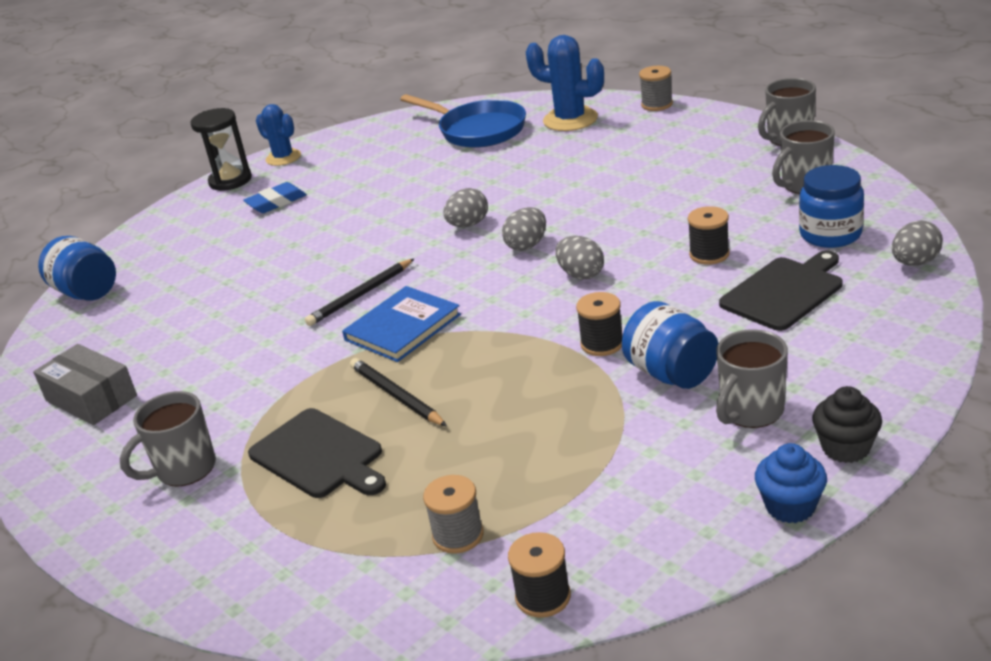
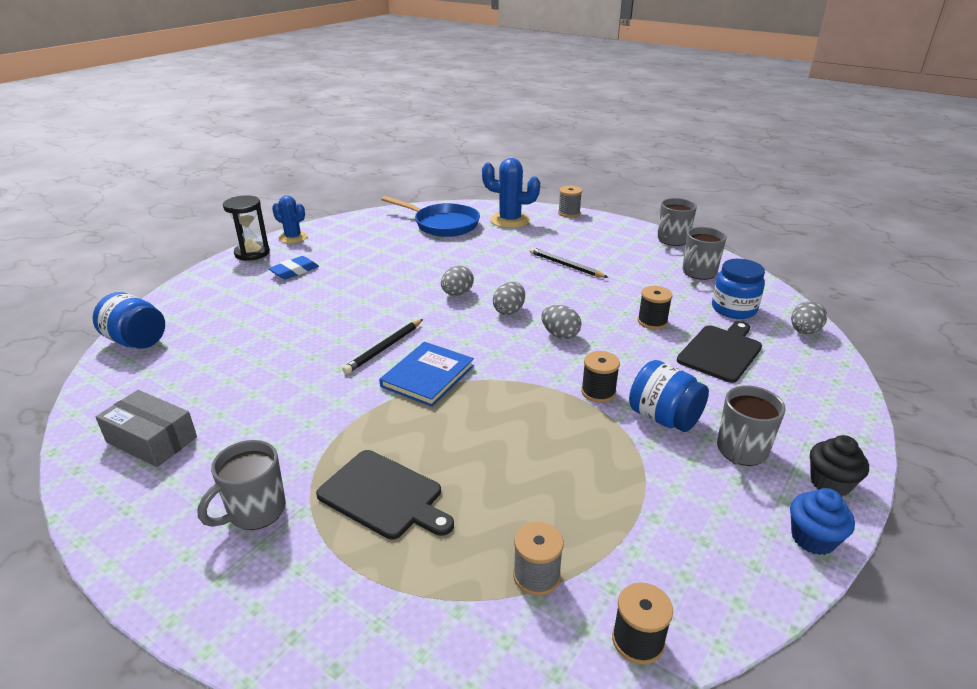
camera: 15 degrees left, 0 degrees up
black pencil [350,358,447,426] -> black pencil moved to [530,247,608,278]

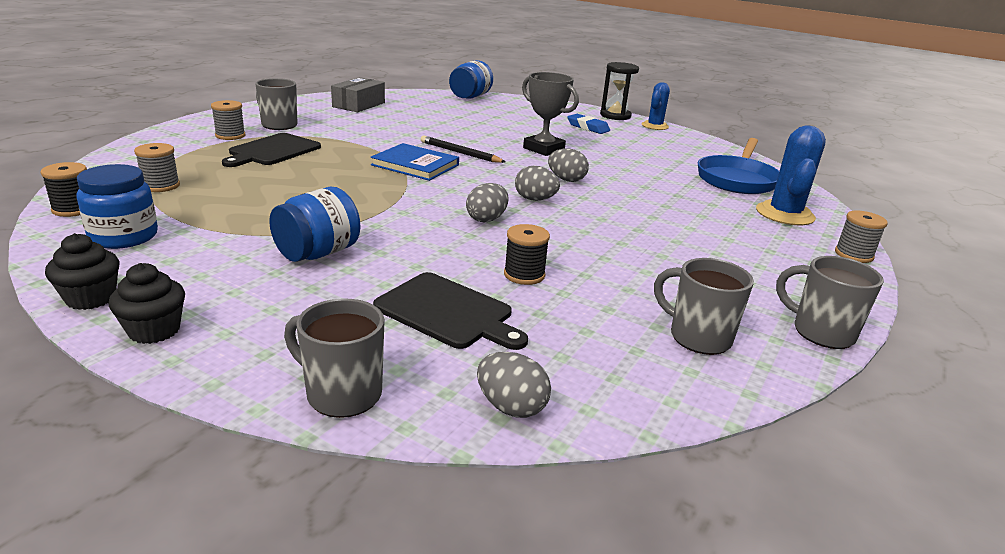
camera: 85 degrees right, 5 degrees down
black pencil [530,247,608,278] -> none
black spool [581,351,620,403] -> none
blue jar [712,259,765,319] -> blue jar moved to [76,164,158,249]
grey mug [717,386,786,466] -> grey mug moved to [284,298,385,418]
blue cupcake [790,488,855,555] -> black cupcake [45,233,119,310]
none -> grey spool [211,100,246,140]
none -> grey trophy [522,72,579,156]

